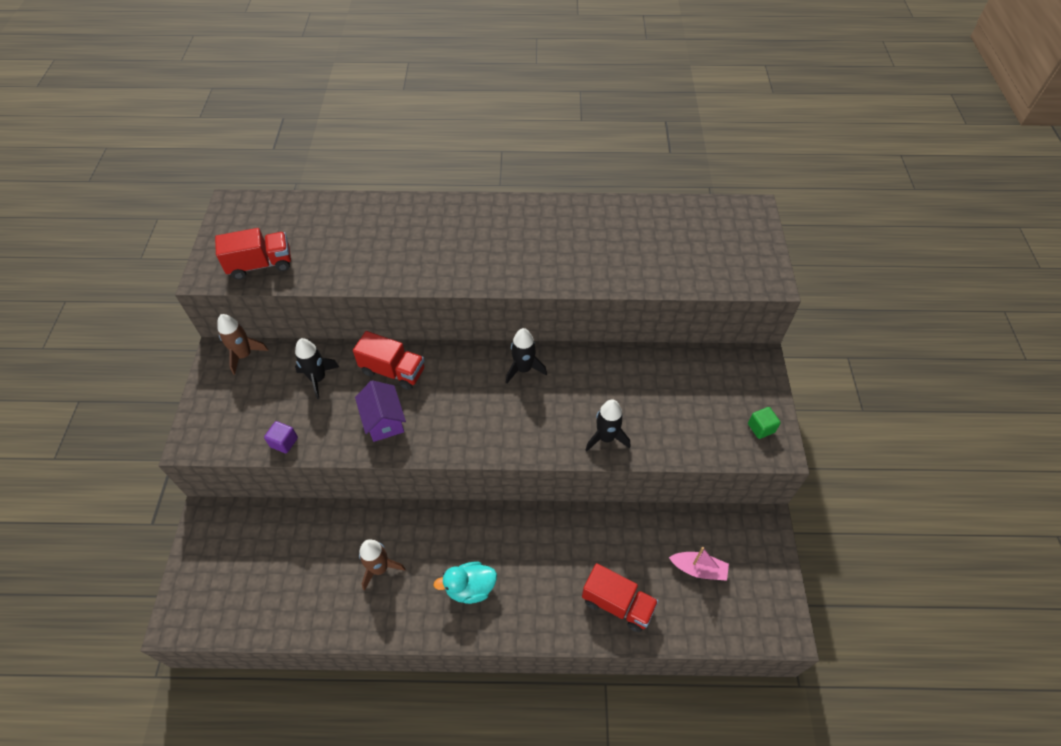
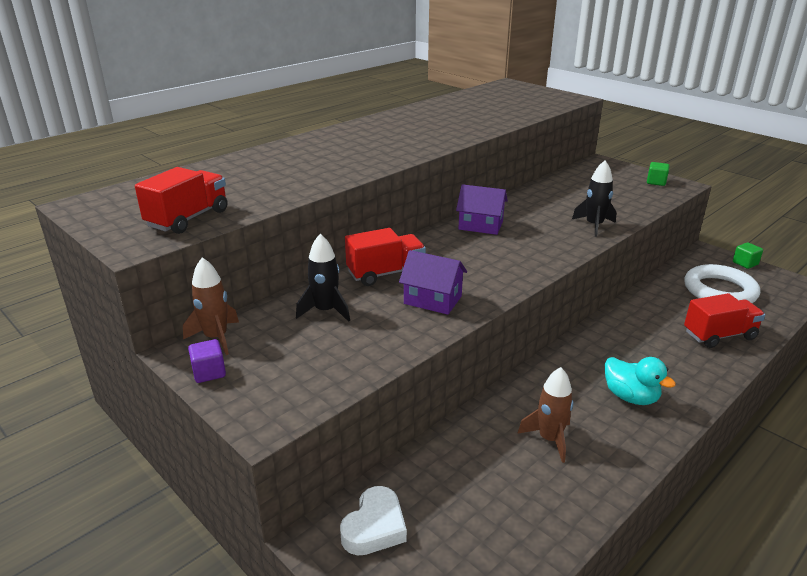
camera: 45 degrees left, 25 degrees down
purple cube [264,421,298,453] -> purple cube moved to [188,339,226,383]
turquoise duck [433,562,497,604] -> turquoise duck turned 75 degrees counterclockwise [605,357,676,405]
black rocket [506,328,547,383] -> purple house [456,184,508,235]
pink boat [669,547,729,581] -> white ring [685,264,760,303]
none -> white heart [340,486,407,555]
none -> green cube [733,242,763,269]

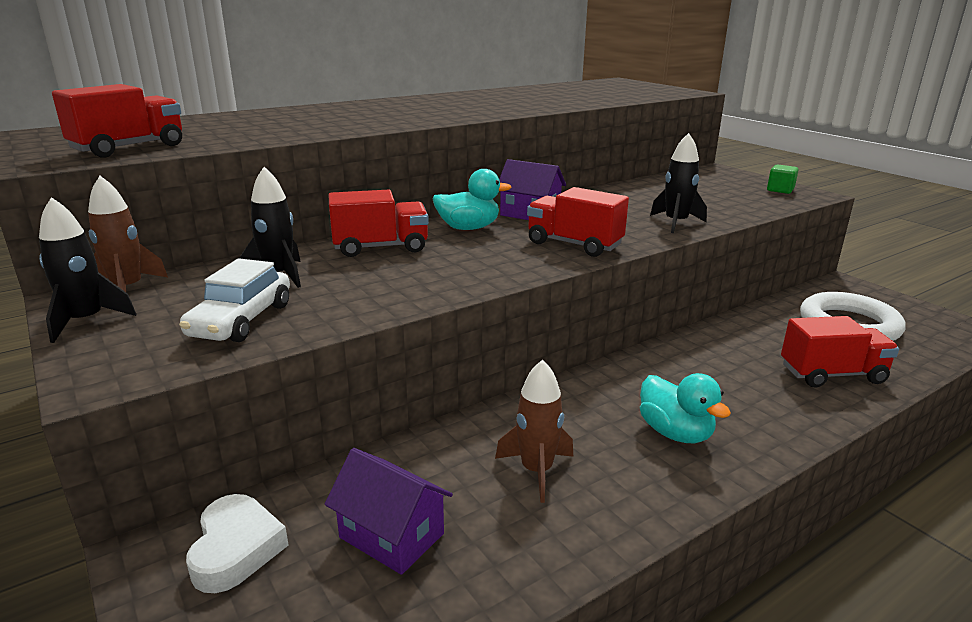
camera: 10 degrees right, 5 degrees down
purple cube [188,339,226,383] -> black rocket [39,197,137,343]
white heart [340,486,407,555] -> white heart turned 45 degrees counterclockwise [186,494,288,593]
purple house [399,250,467,315] -> purple house moved to [325,448,453,575]
green cube [733,242,763,269] -> none
none -> white car [179,258,290,342]
none -> turquoise duck [432,169,511,230]
none -> red truck [527,187,629,257]

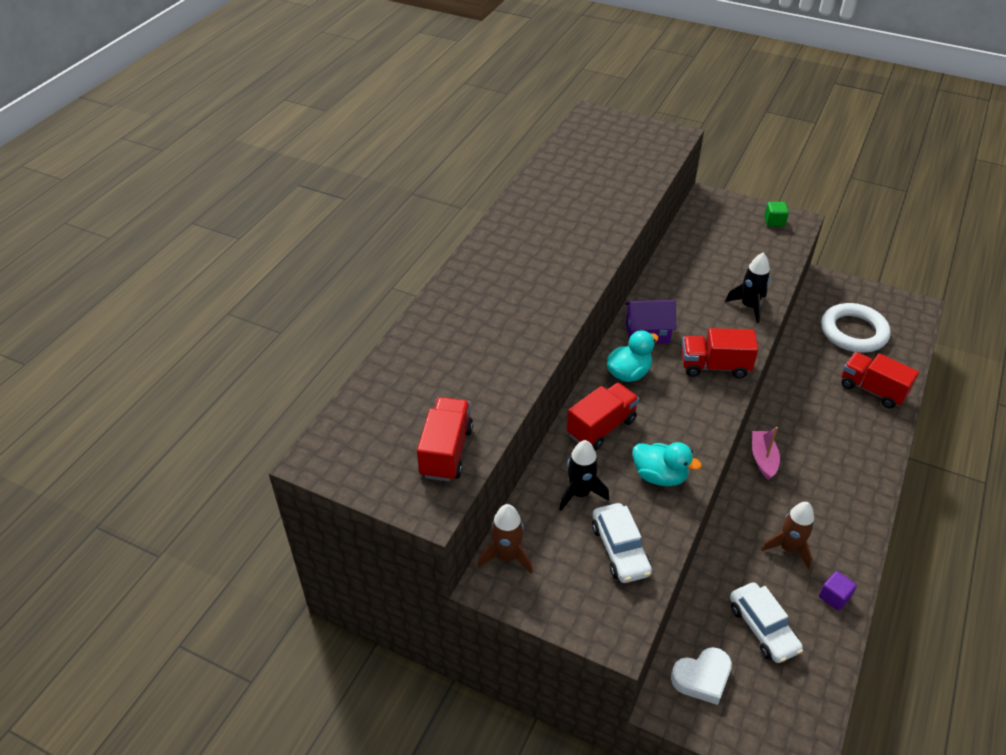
camera: 30 degrees left, 20 degrees up
black rocket [39,197,137,343] -> none
white heart [186,494,288,593] -> white heart turned 105 degrees clockwise [671,647,732,705]
purple house [325,448,453,575] -> white car [730,582,803,663]
turquoise duck [640,373,731,443] -> turquoise duck moved to [632,442,702,486]
red truck [781,316,899,388] -> red truck turned 105 degrees counterclockwise [841,352,919,409]
none -> pink boat [752,427,780,480]
none -> purple cube [819,571,857,611]

